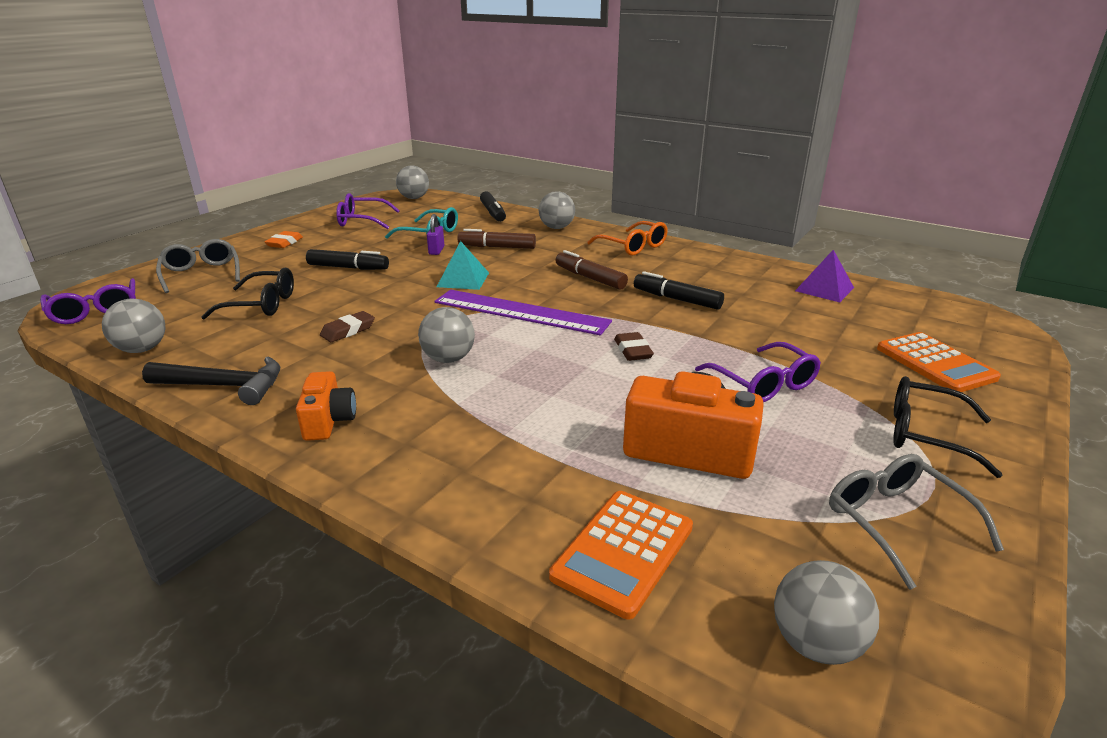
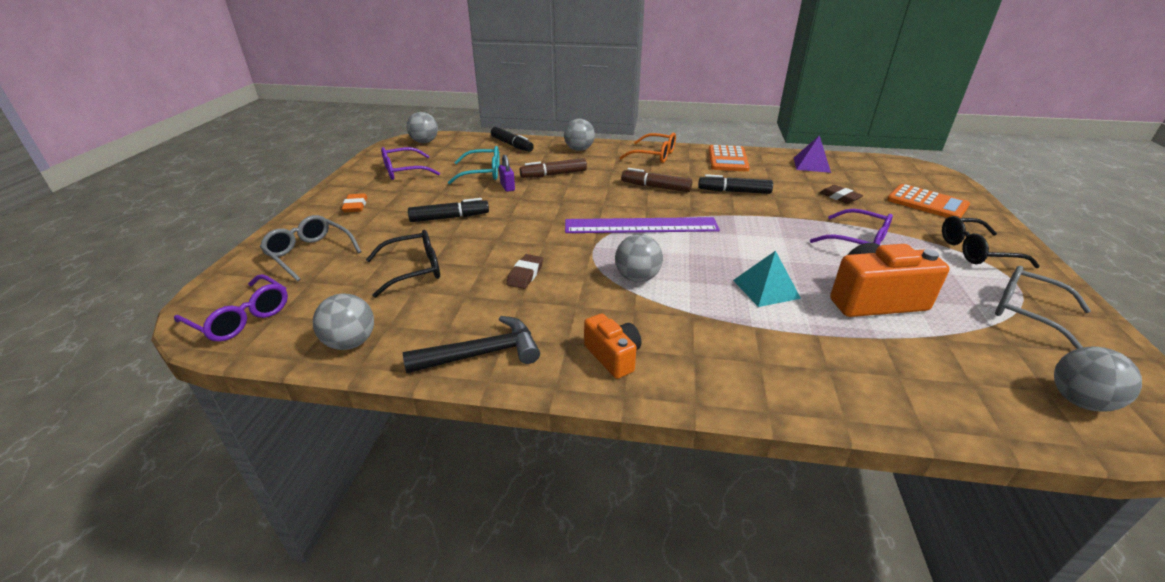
camera: 25 degrees left, 5 degrees up
turquoise pyramid [437,241,489,290] -> turquoise pyramid moved to [733,251,801,307]
orange calculator [549,491,693,619] -> orange calculator moved to [709,145,750,172]
brown eraser [614,332,654,361] -> brown eraser moved to [819,185,863,204]

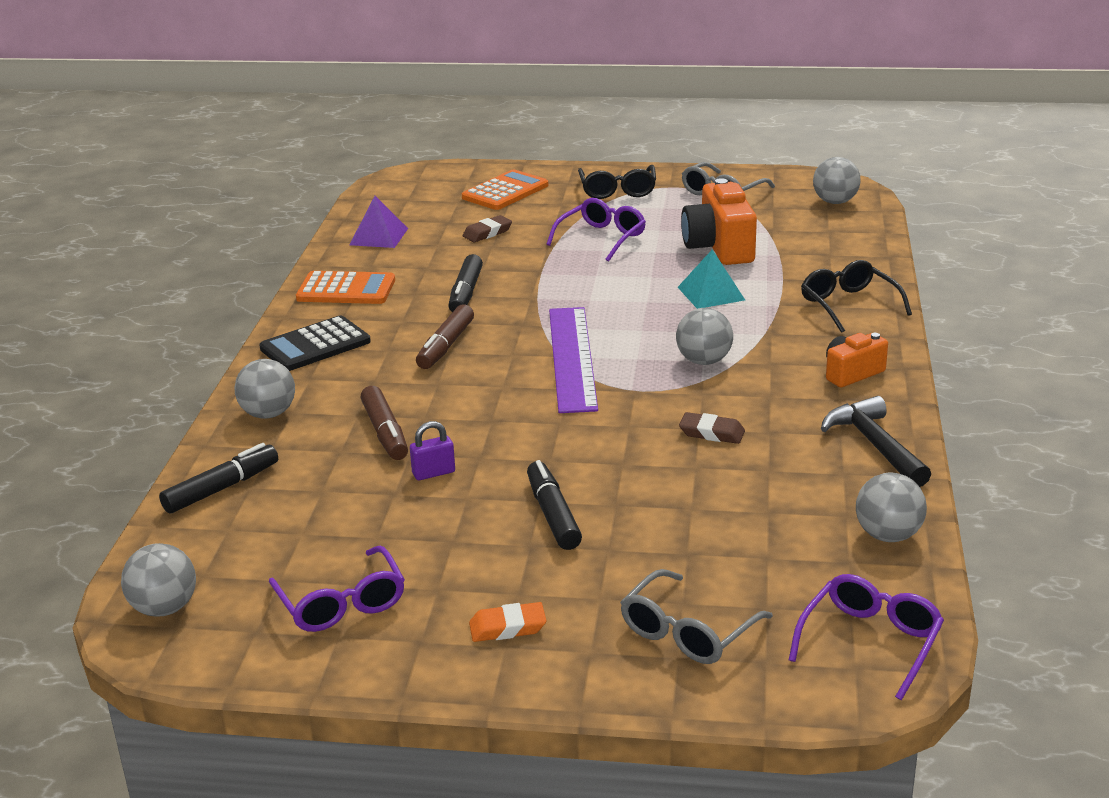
camera: 90 degrees left, 5 degrees down
black glasses [366,230,440,298] -> black glasses moved to [801,260,912,333]
turquoise glasses [448,146,500,184] -> none
orange glasses [619,132,676,163] -> black calculator [259,315,371,371]

